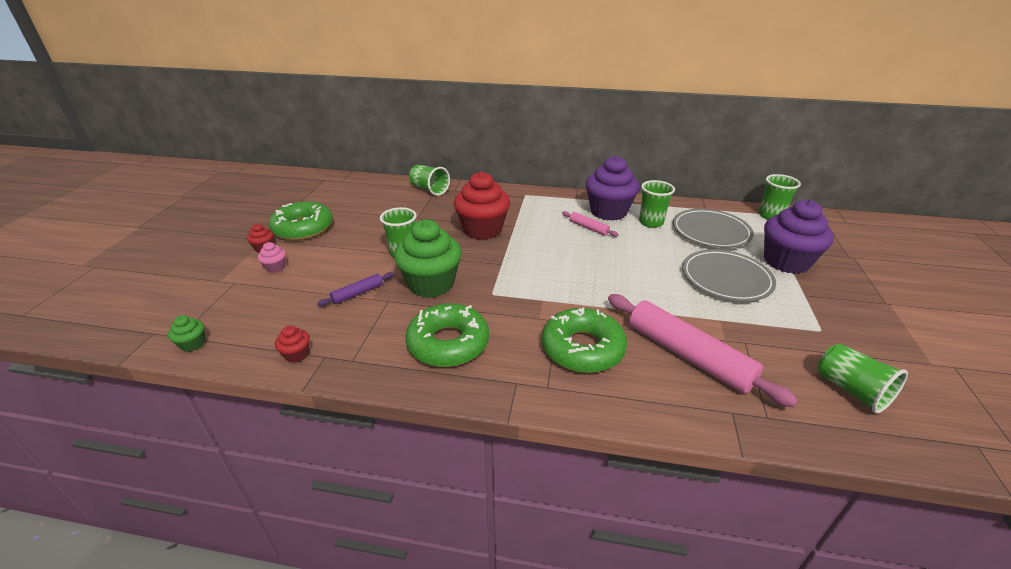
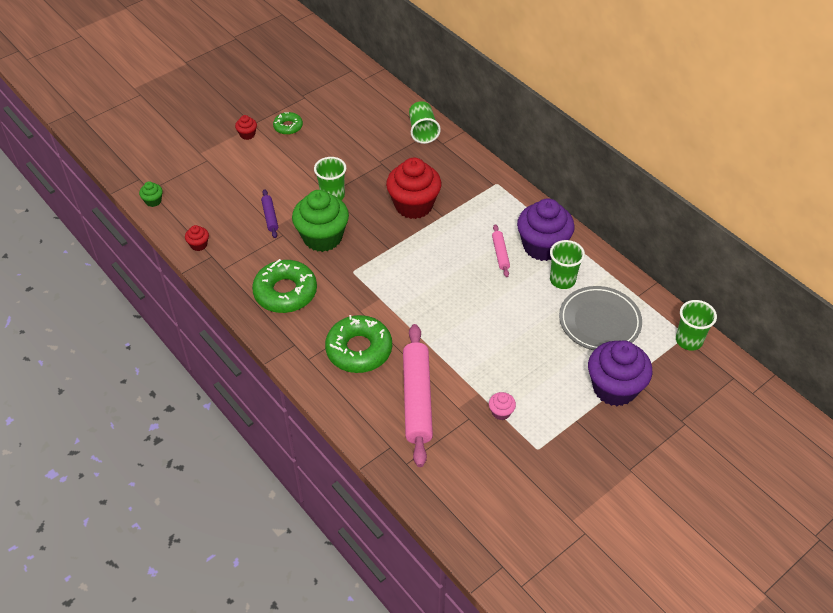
camera: 40 degrees right, 15 degrees up
pink cupcake [258,242,286,273] -> pink cupcake moved to [489,392,516,420]
green donut [268,201,333,241] -> green donut [273,112,303,135], size x0.53
purple rolling pin [317,272,394,306] -> purple rolling pin turned 75 degrees clockwise [261,189,278,238]
grey plate [682,249,776,301] -> none
green cup [818,344,908,414] -> none

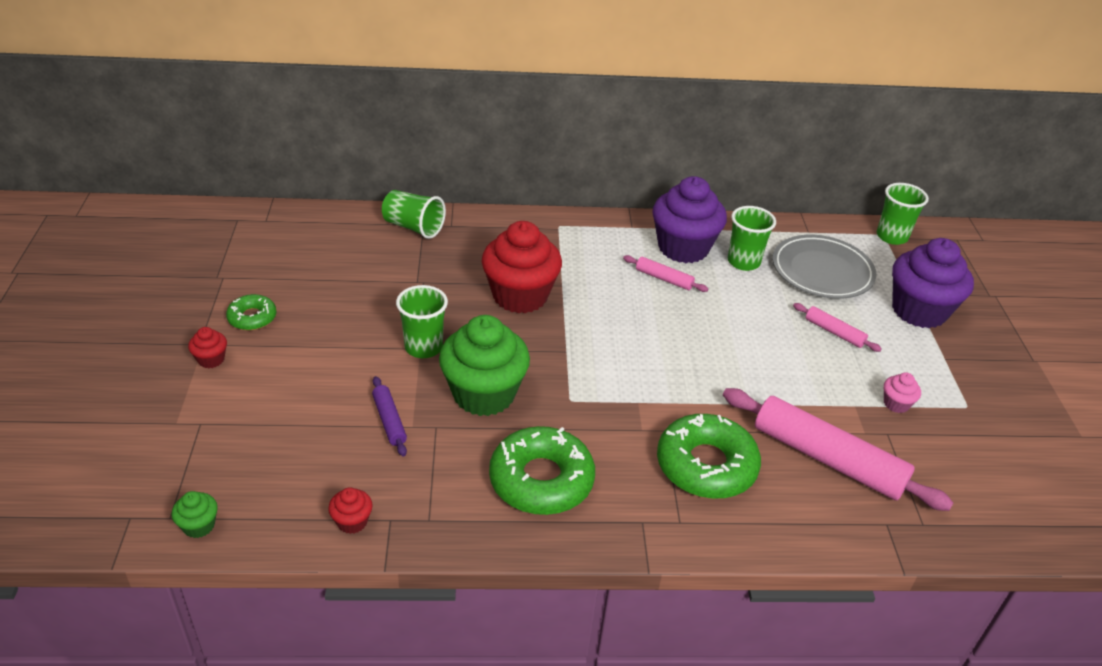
camera: 55 degrees left, 10 degrees down
purple rolling pin [261,189,278,238] -> purple rolling pin turned 45 degrees clockwise [372,376,407,456]
none -> pink rolling pin [793,303,882,352]

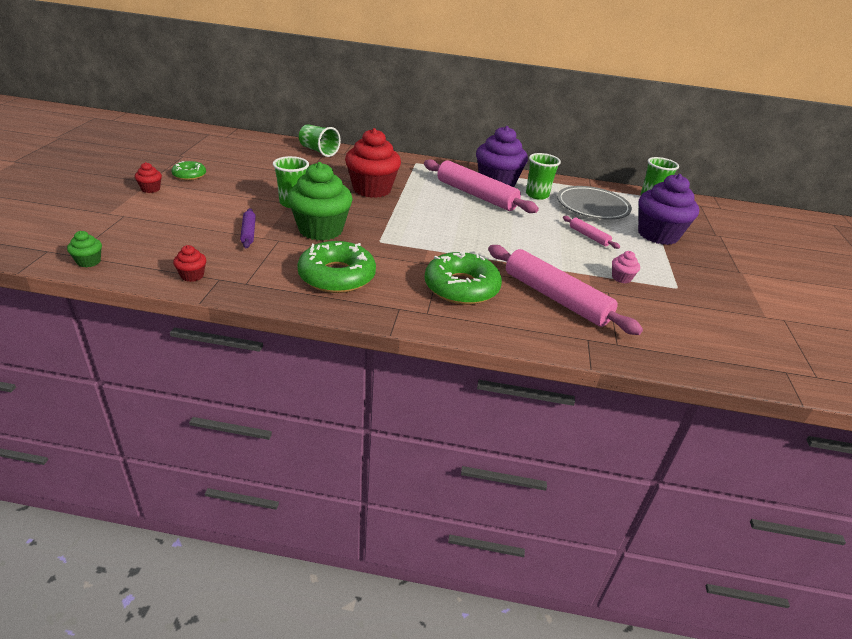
camera: 10 degrees right, 5 degrees down
pink rolling pin [623,255,708,292] -> pink rolling pin [424,159,539,213], size x2.15

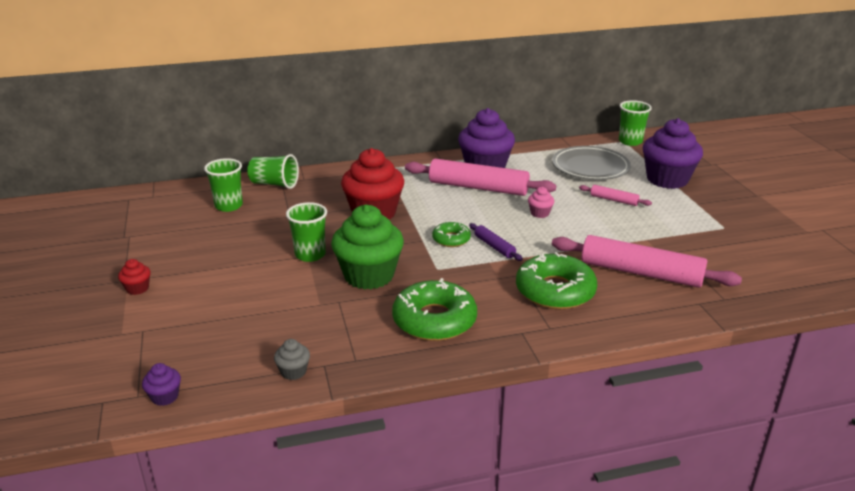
camera: 20 degrees left, 5 degrees down
green cupcake [67,231,102,267] -> purple cupcake [142,363,181,406]
green donut [171,161,206,180] -> green donut moved to [432,222,471,247]
red cupcake [173,245,206,282] -> grey cupcake [274,339,310,380]
purple rolling pin [240,208,256,248] -> purple rolling pin moved to [469,223,523,261]
green cup [526,153,561,200] -> green cup moved to [204,158,243,212]
pink cupcake [612,251,640,283] -> pink cupcake moved to [528,187,554,218]

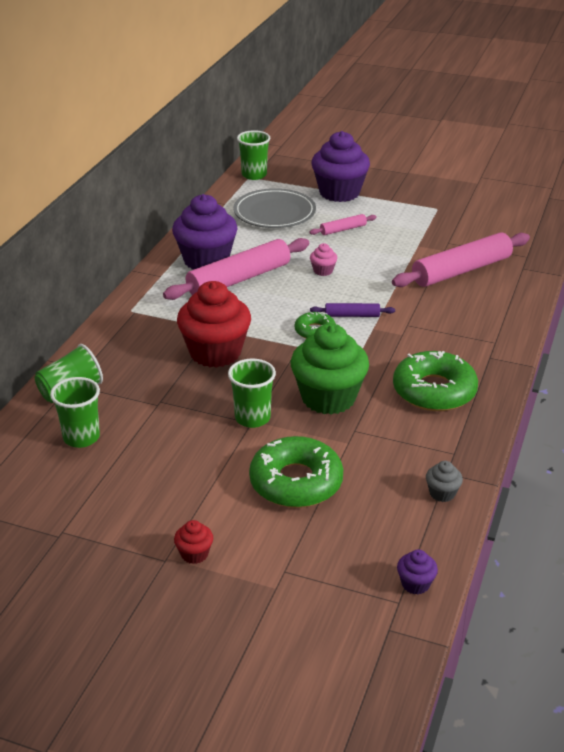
camera: 55 degrees left, 5 degrees up
green donut [516,252,597,309] -> green donut moved to [249,436,343,508]

